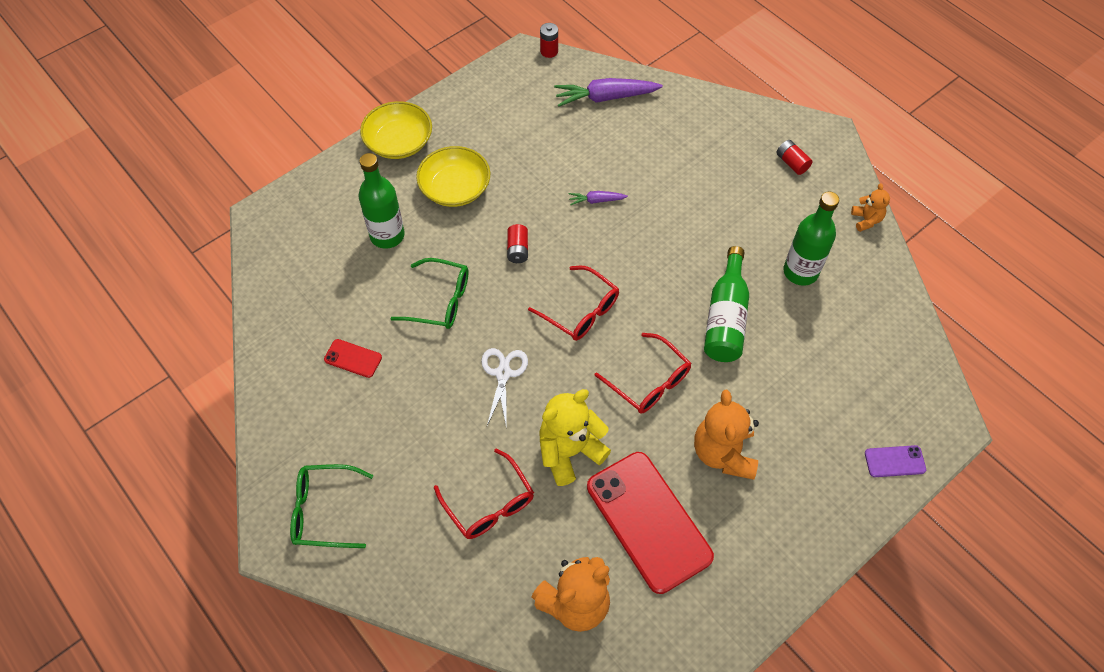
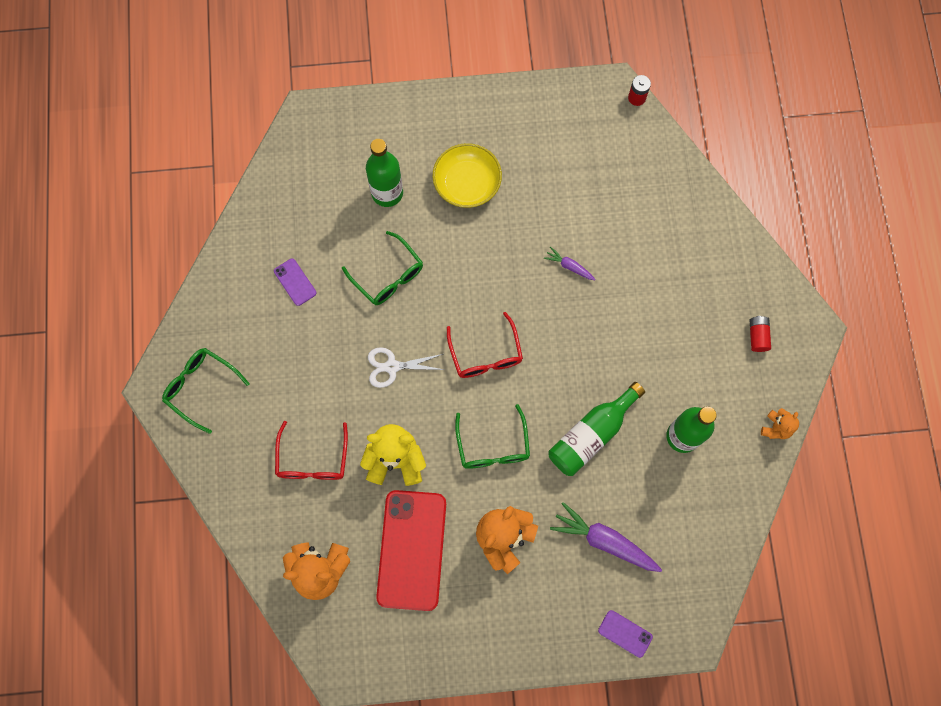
camera: 35 degrees right, 15 degrees up
red phone [324,339,382,378] -> purple phone [274,258,317,306]
yellow bowl [360,101,432,159] -> none
white scissors [481,348,528,429] -> white scissors turned 135 degrees counterclockwise [368,347,444,388]
red battery [507,224,528,263] -> none
purple carrot [554,78,663,107] -> purple carrot moved to [550,502,662,572]
red glasses [594,333,691,414] -> green glasses [455,404,530,469]

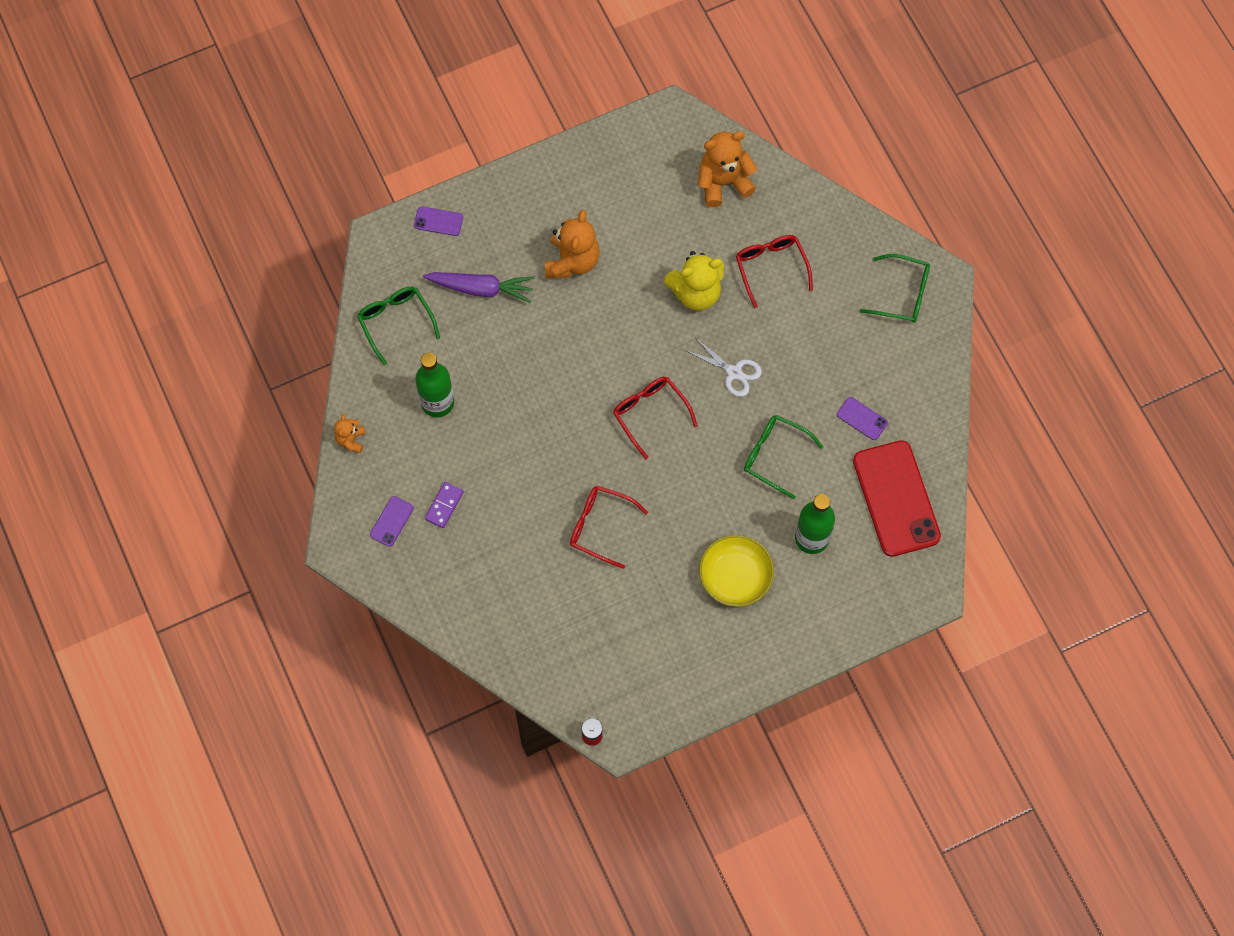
camera: 160 degrees right, 5 degrees down
white scissors [368,347,444,388] -> white scissors turned 60 degrees clockwise [687,338,762,397]
red phone [376,490,446,611] -> red phone moved to [853,440,941,557]
green glasses [455,404,530,469] -> green glasses moved to [357,286,440,365]
purple carrot [544,247,596,280] -> red glasses [570,486,648,569]
green bottle [549,382,645,476] -> none
red battery [750,316,771,352] -> purple phone [370,496,414,547]
none -> purple domino [425,482,464,528]

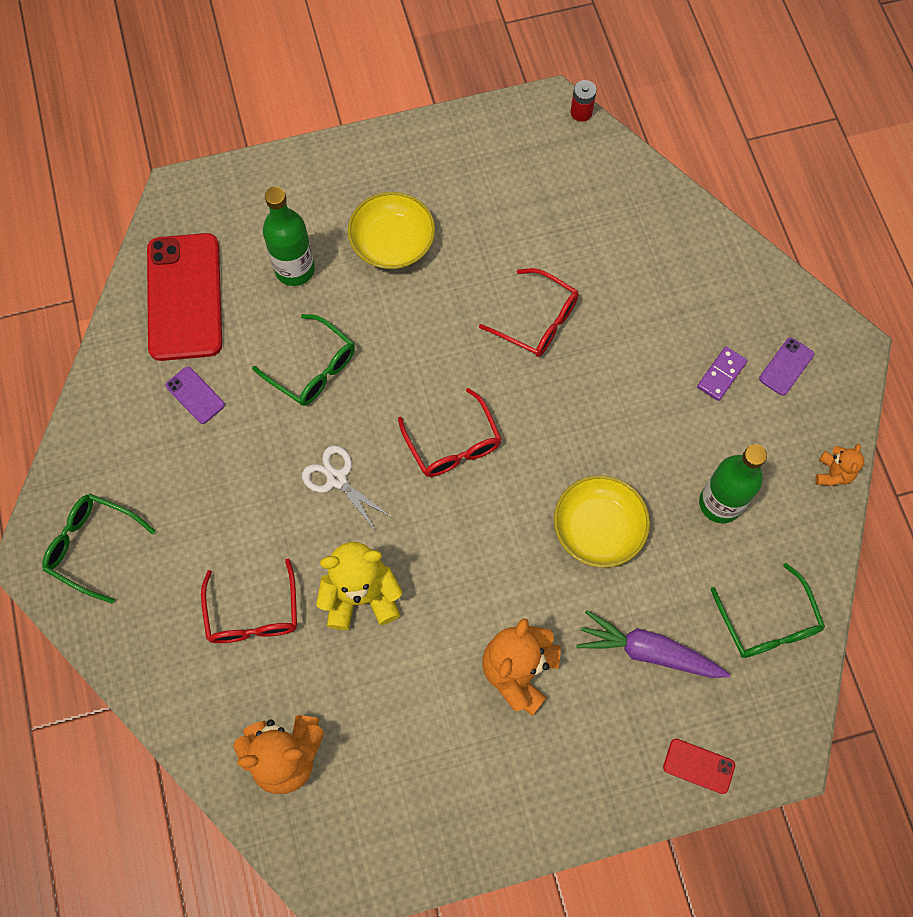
camera: 170 degrees left, 0 degrees up
purple phone [414,206,463,236] -> red phone [663,739,735,794]
none -> yellow bowl [554,475,650,568]

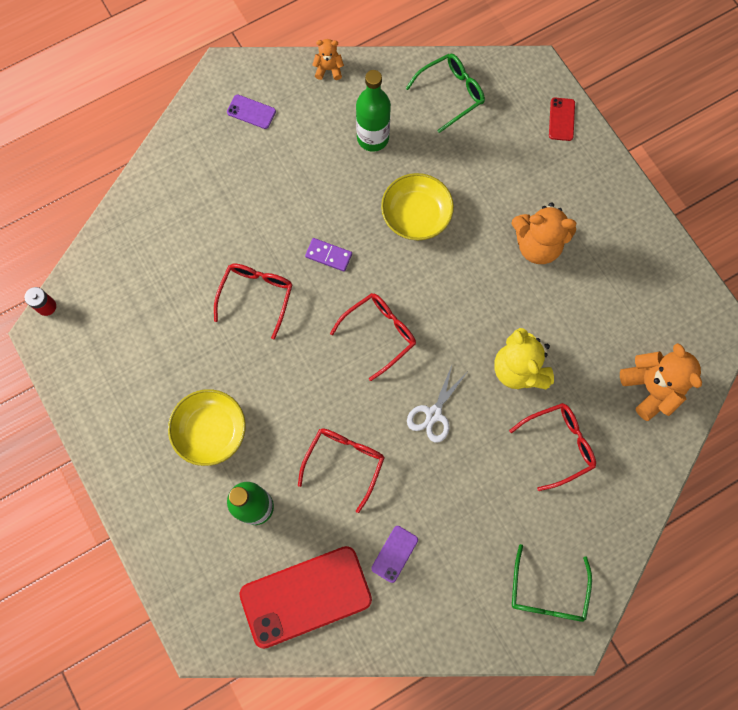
camera: 105 degrees left, 5 degrees up
green glasses [252,314,355,406] -> red glasses [298,428,384,513]
purple carrot [576,610,730,678] -> none
purple domino [697,347,748,401] -> purple domino moved to [305,238,352,272]

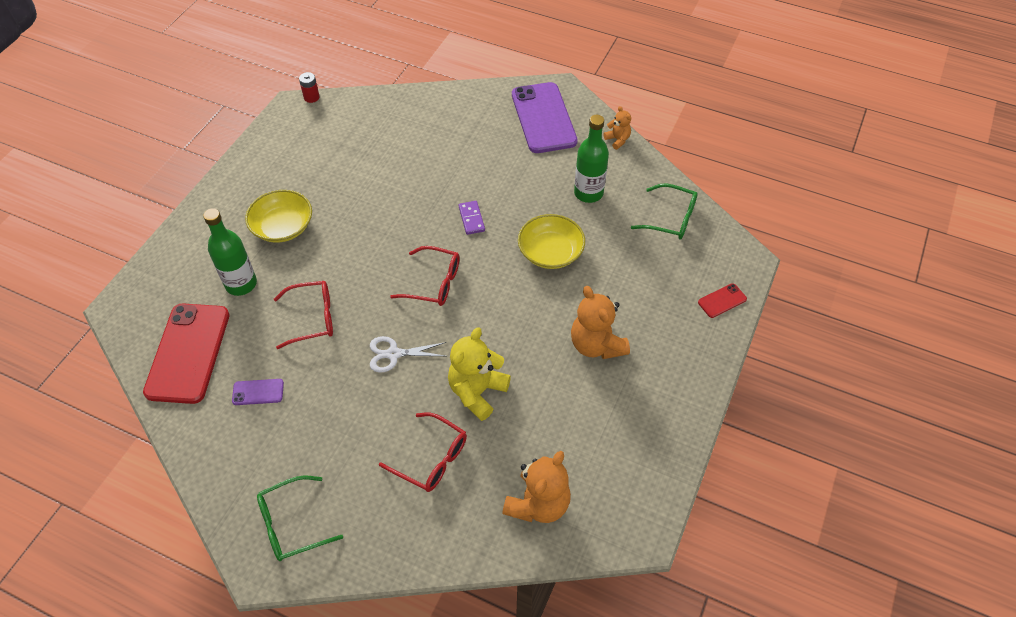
camera: 55 degrees right, 20 degrees down
red glasses [214,263,293,339] -> none
purple phone [227,94,276,129] -> purple phone [512,82,578,153], size x2.33
red phone [239,546,372,649] -> red phone turned 60 degrees clockwise [143,304,230,404]

